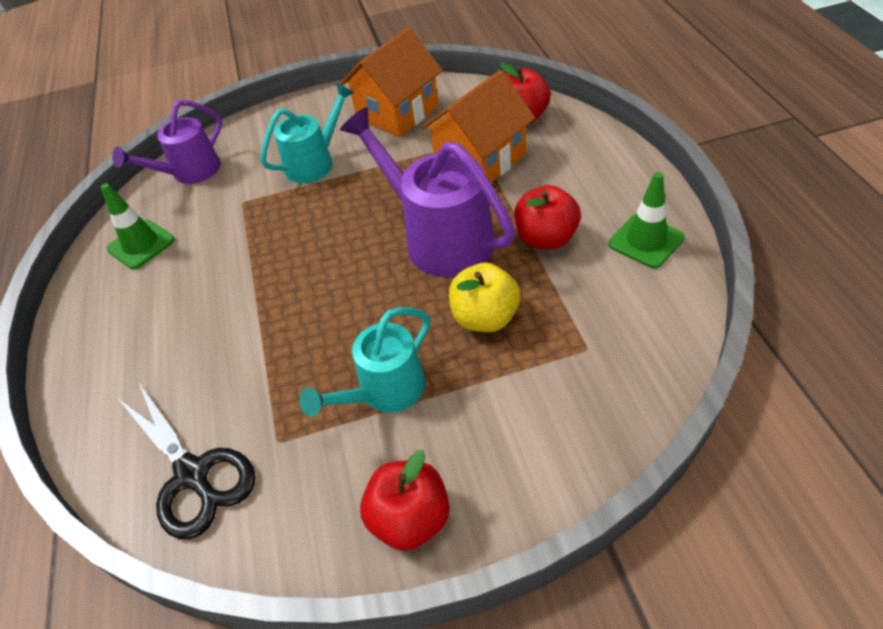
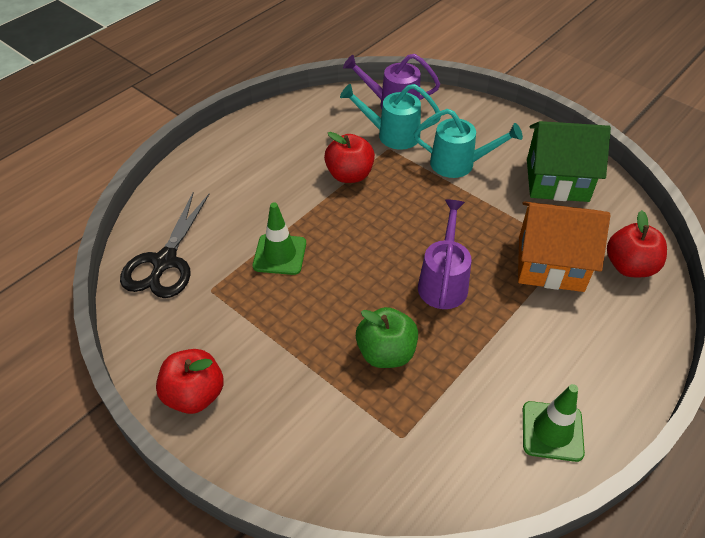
camera: 50 degrees right, 0 degrees up
green traffic cone [101,183,175,269] -> green traffic cone moved to [253,202,306,275]
turquoise watering can [299,307,430,417] -> turquoise watering can moved to [340,84,441,150]
orange house [340,28,443,137] -> green house [527,121,611,202]
purple watering can [340,107,515,277] -> purple watering can [418,200,472,309], size x0.64
yellow apple [449,263,520,332] -> green apple [356,307,418,368]
red apple [514,185,581,249] -> red apple moved to [324,132,375,183]

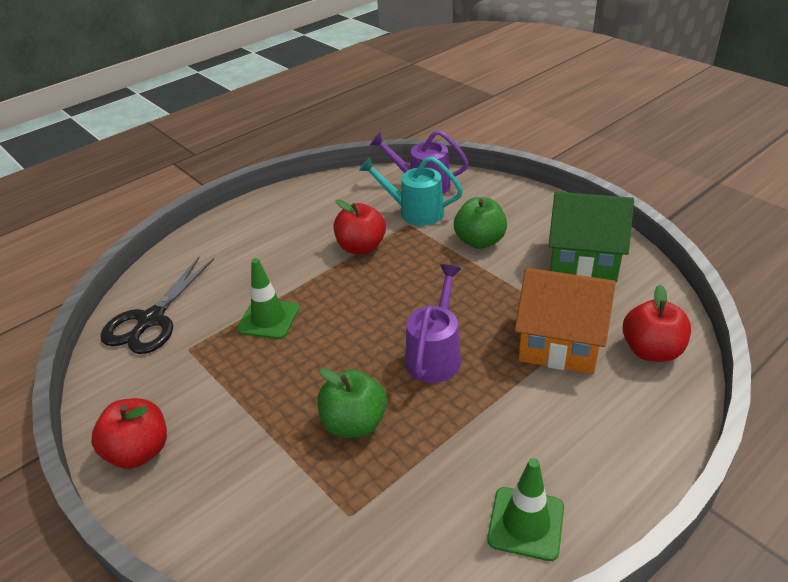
camera: 10 degrees right, 10 degrees down
turquoise watering can [414,109,523,178] -> green apple [454,197,507,249]

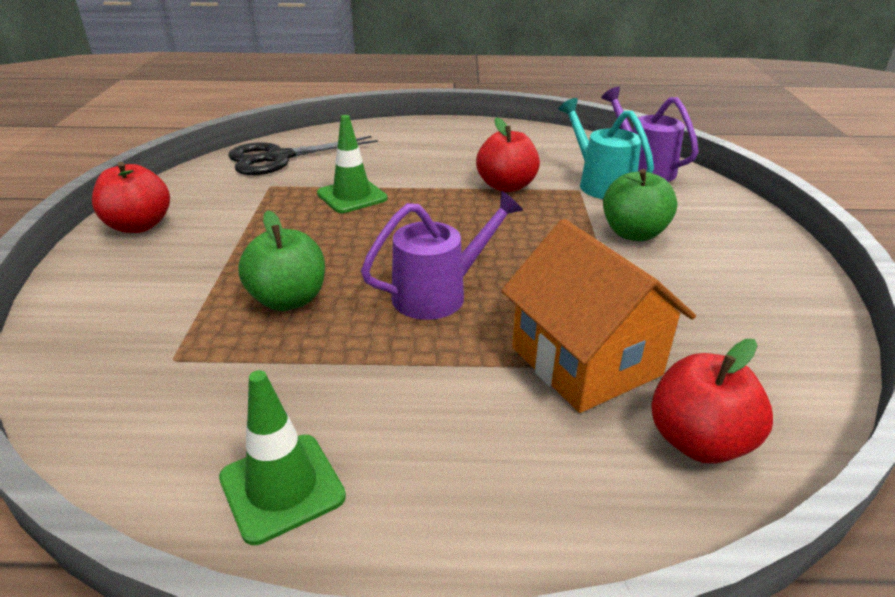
camera: 40 degrees right, 5 degrees down
green house [549,192,634,283] -> none

